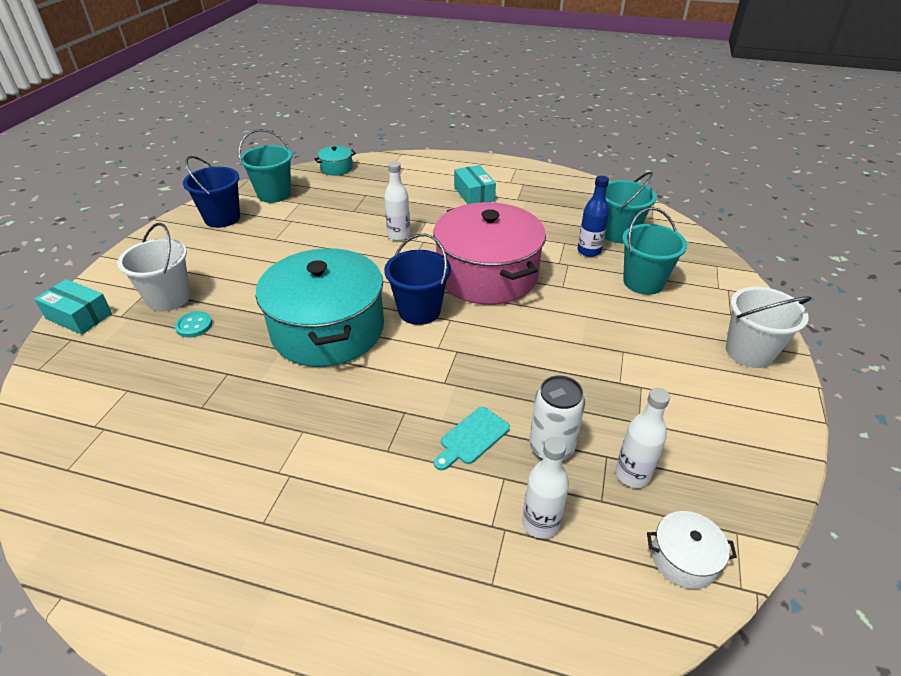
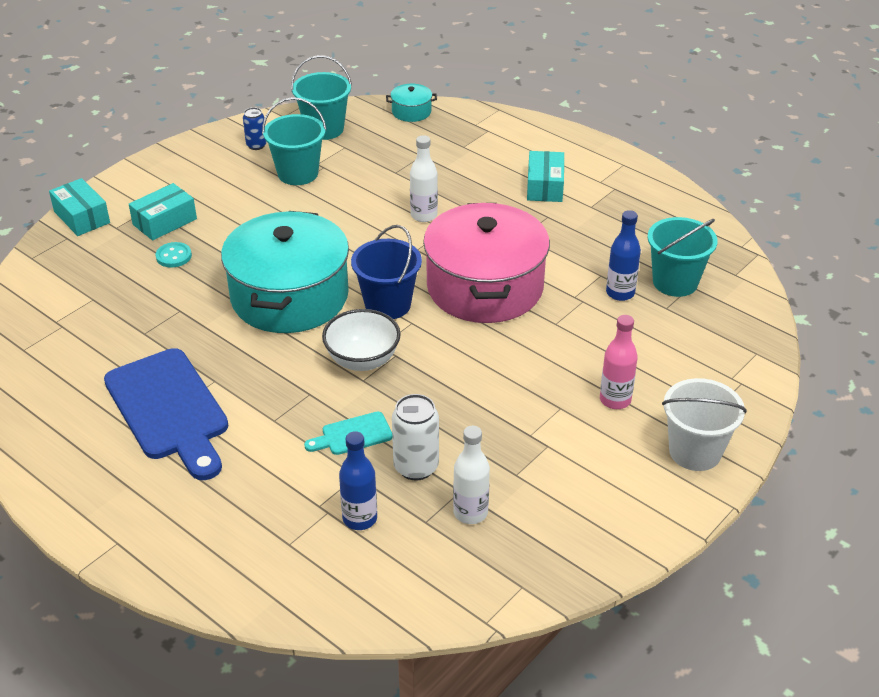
camera: 25 degrees right, 0 degrees up
white bucket [117,223,190,312] -> turquoise box [129,183,197,241]
blue bucket [183,156,240,228] -> blue can [243,107,267,150]
white bottle [522,437,569,539] -> blue bottle [339,431,377,530]
turquoise bucket [622,207,687,295] -> turquoise bucket moved to [262,97,327,185]
white pot [647,511,737,589] -> none
none -> blue cutting board [104,348,228,480]
none -> white bowl [322,309,401,371]
none -> pink bottle [600,315,638,409]

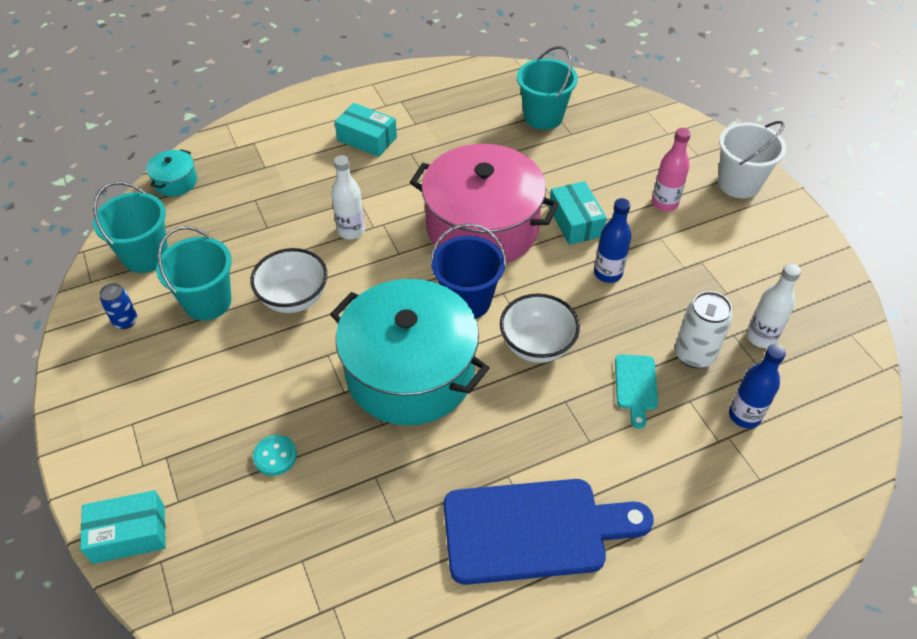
camera: 65 degrees left, 10 degrees up
turquoise box [129,183,197,241] -> turquoise box moved to [549,181,607,245]
blue bottle [606,210,641,301] -> blue bottle moved to [594,198,631,283]
none -> white bowl [250,248,327,313]

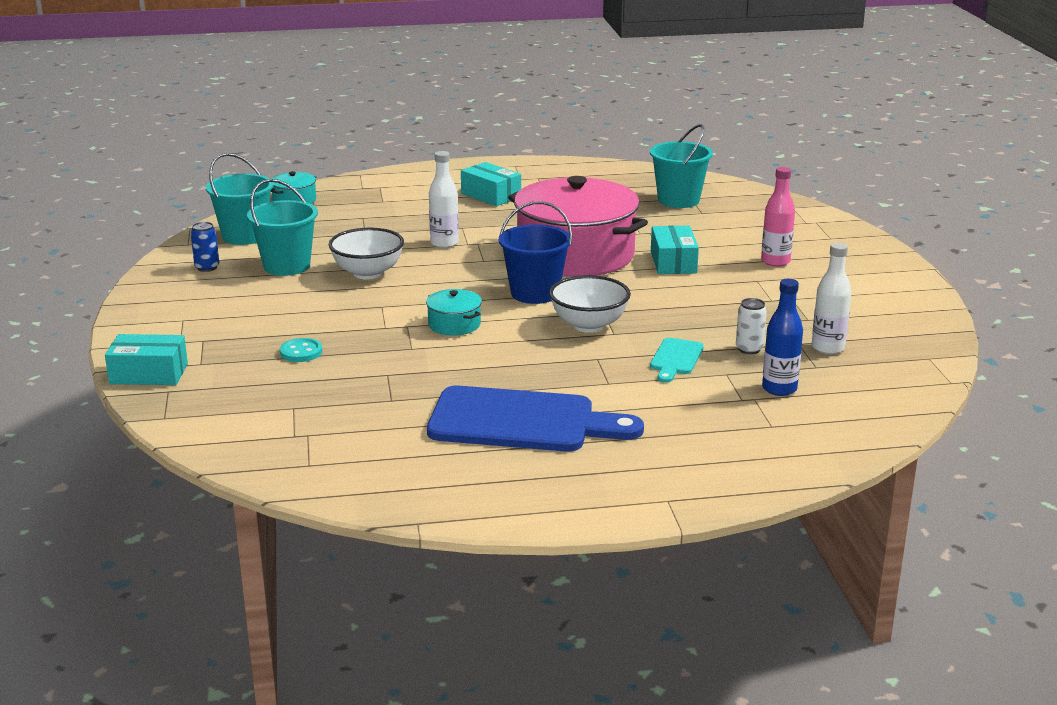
camera: 15 degrees right, 25 degrees down
turquoise pot [330,279,489,425] -> turquoise pot [426,289,482,336], size x0.40
blue bottle [594,198,631,283] -> none
white can [675,291,733,368] -> white can [736,298,767,354], size x0.62
white bucket [718,121,786,198] -> none

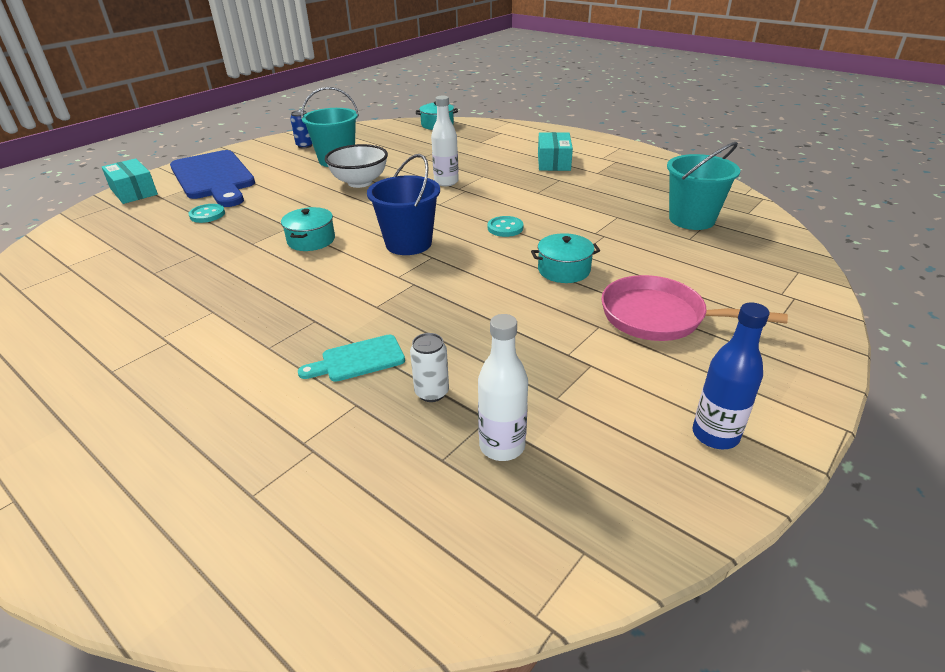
camera: 50 degrees right, 10 degrees up
turquoise bucket [206,153,274,245] -> none
blue cutting board [427,386,644,452] -> blue cutting board moved to [170,150,255,207]
pink pot [508,176,648,277] -> turquoise button [488,216,523,237]
white bowl [549,275,631,333] -> none
turquoise box [651,226,699,274] -> turquoise pot [531,233,600,283]
pink bottle [761,167,795,267] -> pink pan [601,275,788,341]
blue bottle [762,279,803,396] -> blue bottle moved to [693,302,769,449]

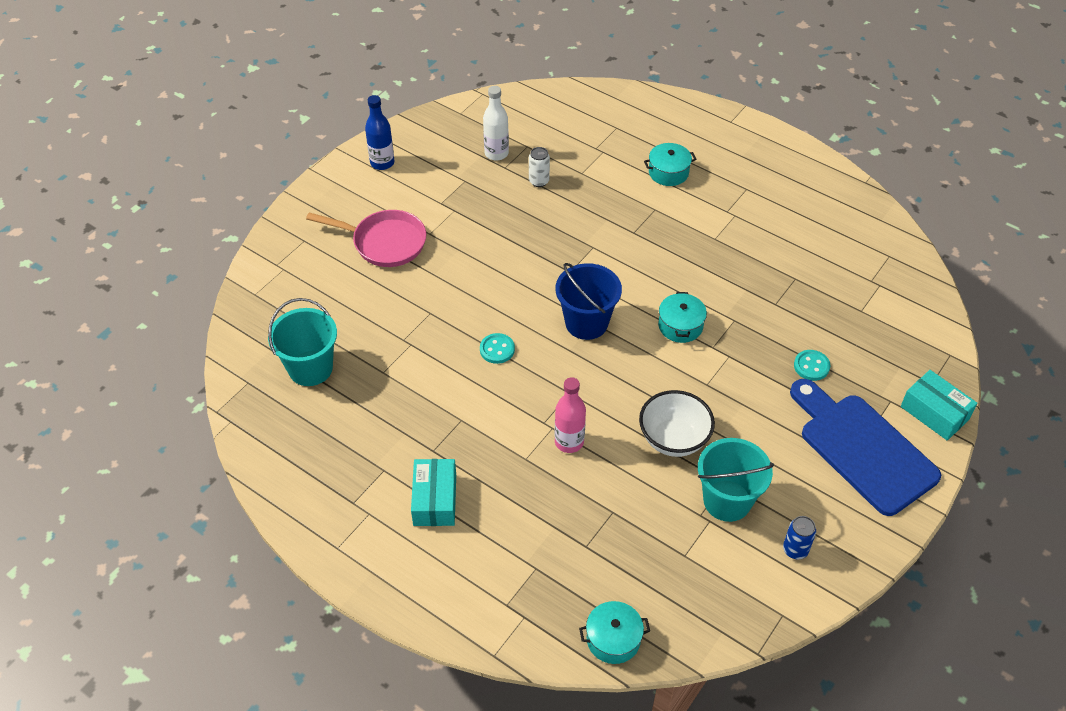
camera: 175 degrees right, 15 degrees up
turquoise cutting board [298,335,405,382] -> none
white bottle [431,95,459,186] -> pink bottle [555,377,586,453]
turquoise pot [531,233,600,283] -> turquoise pot moved to [644,143,696,186]

